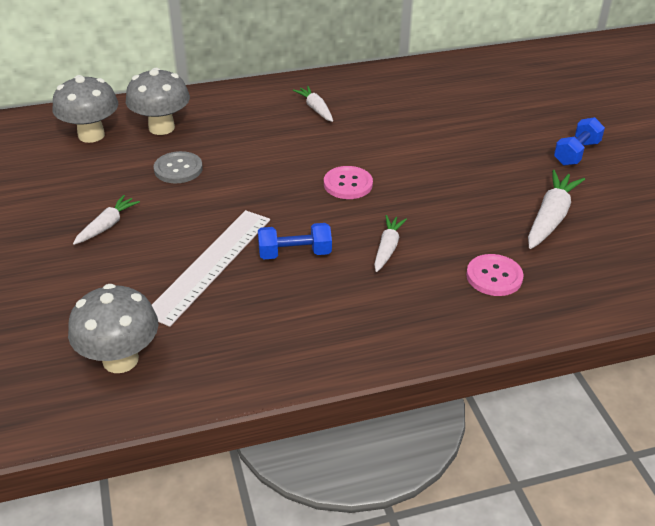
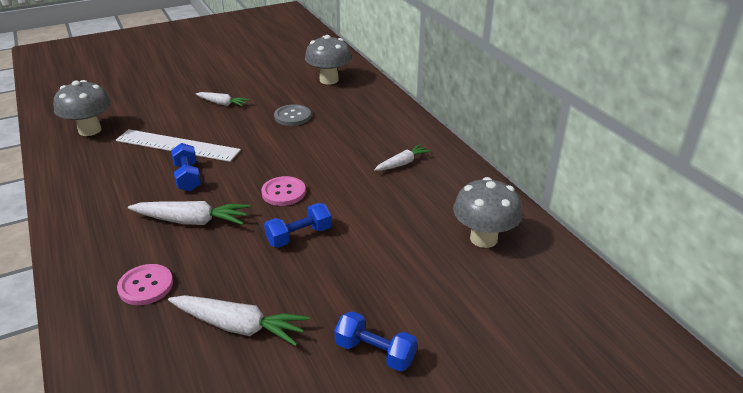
camera: 80 degrees right, 5 degrees down
grey mushroom [126,68,190,135] -> grey mushroom moved to [453,177,523,248]
white carrot [374,215,407,272] -> white carrot [128,201,250,225], size x1.60
none -> blue dumbbell [264,203,332,248]

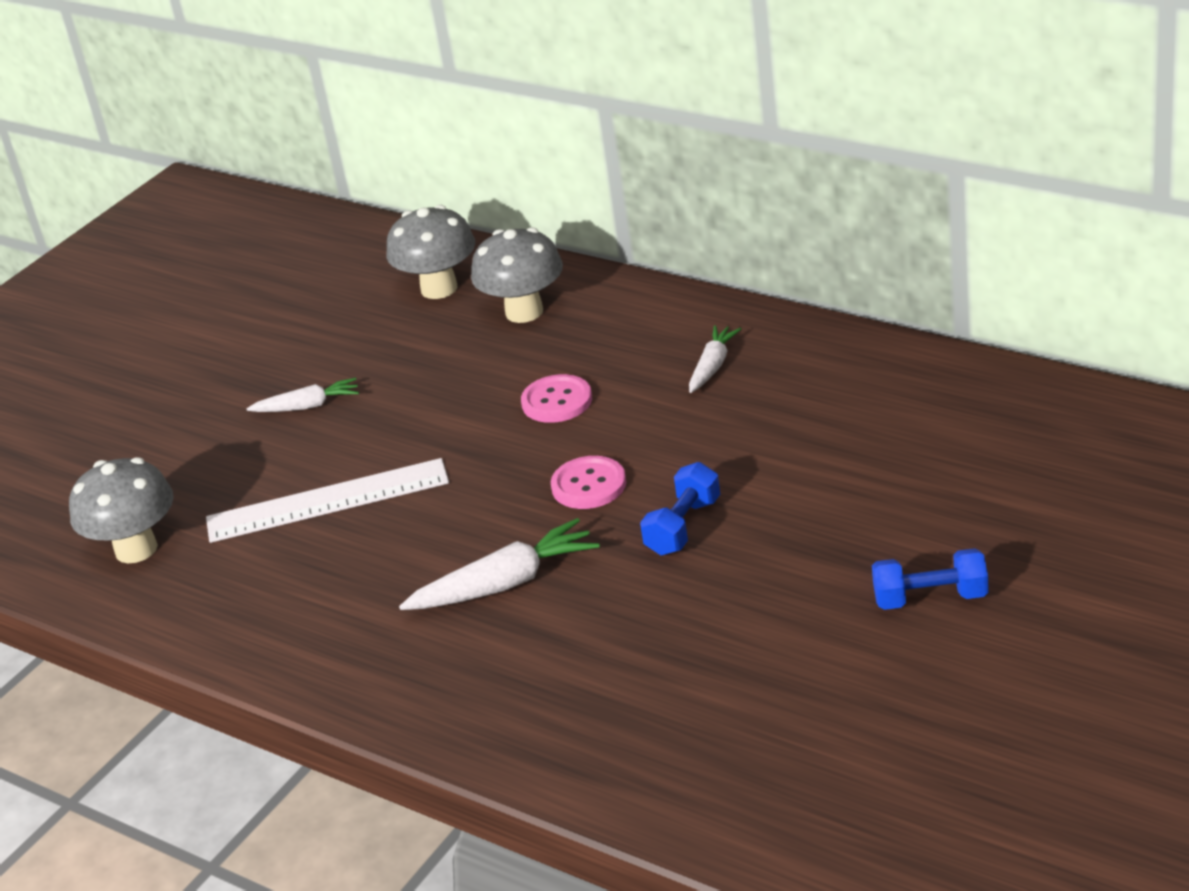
camera: 25 degrees left, 0 degrees up
pink button [117,264,173,305] -> pink button moved to [521,374,592,423]
white carrot [168,295,310,346] -> none
blue dumbbell [171,143,201,191] -> none
grey button [274,104,311,126] -> none
grey mushroom [453,177,523,248] -> grey mushroom moved to [471,227,563,323]

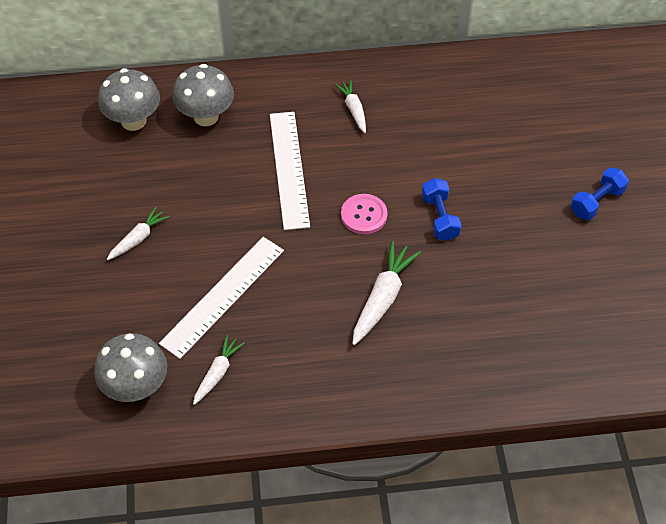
camera: 45 degrees left, 20 degrees up
pink button [521,374,592,423] -> white ruler [270,112,310,230]
none -> white carrot [193,335,245,405]

